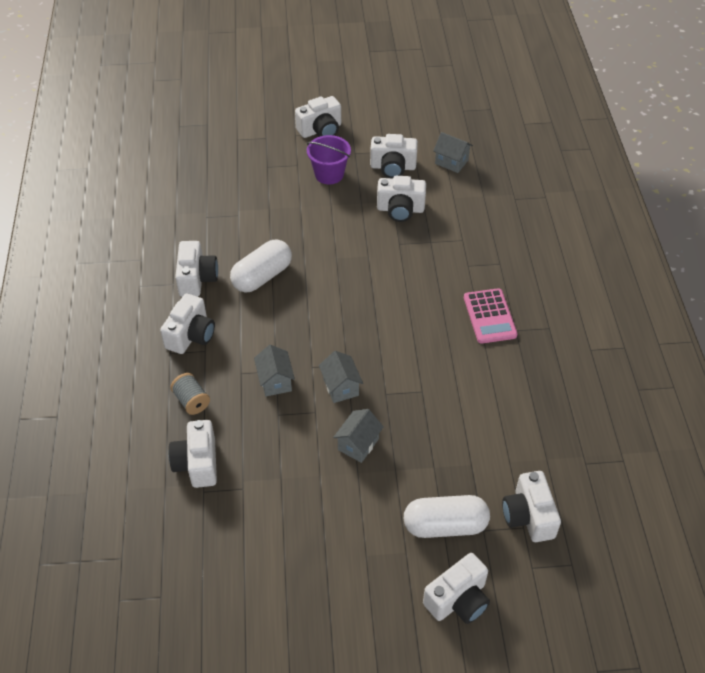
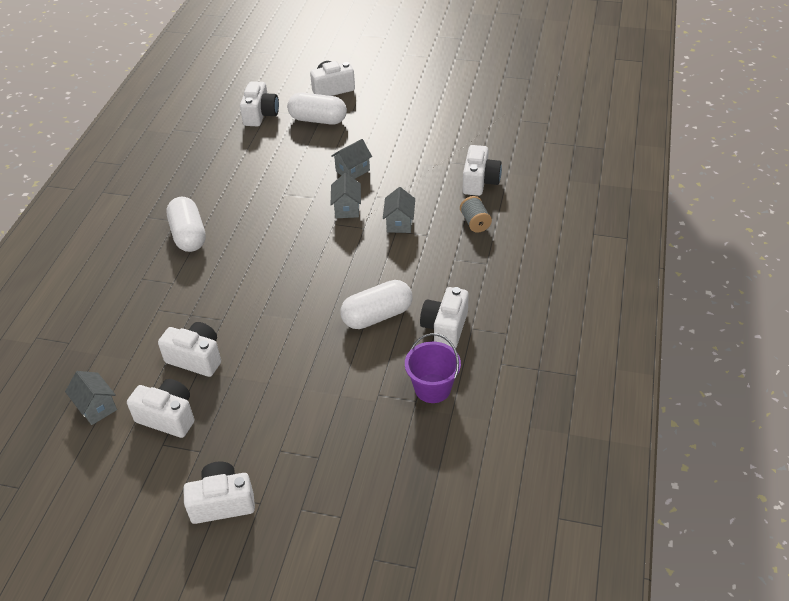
camera: 160 degrees left, 5 degrees down
white camera [160,293,215,354] -> none
purple bucket [307,135,351,184] -> purple bucket moved to [405,333,461,403]
pink calculator [464,288,518,344] -> white capsule [166,197,206,252]

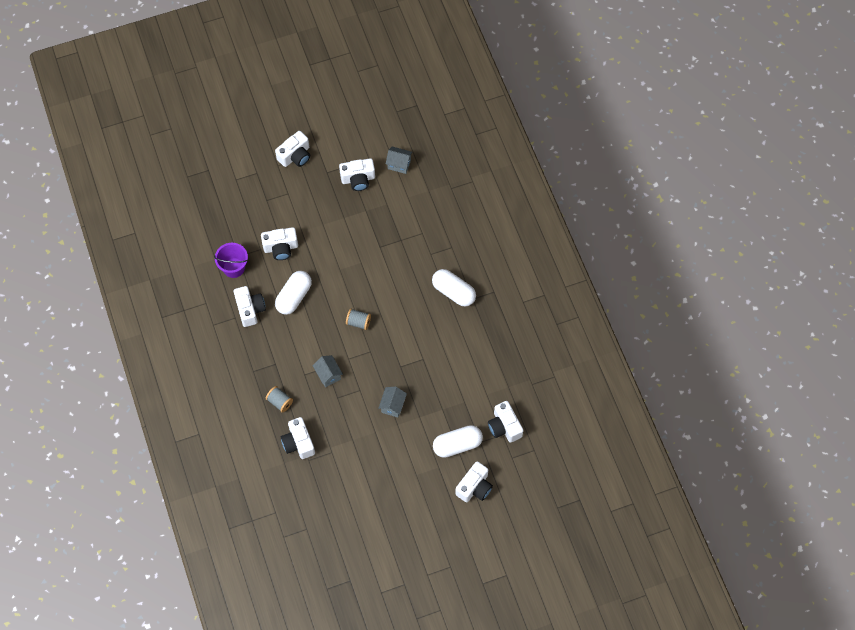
camera: 145 degrees right, 20 degrees up
white camera [158,322,221,377] -> white camera moved to [261,227,298,260]
grey house [331,173,361,218] -> none
none -> grey spool [346,308,371,330]

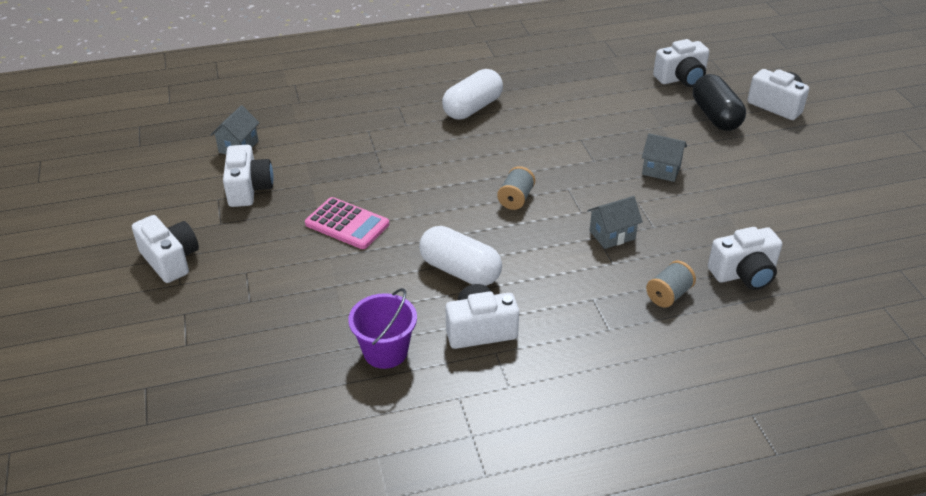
camera: 85 degrees left, 25 degrees down
white camera [261,227,298,260] -> none
white capsule [433,425,483,458] -> black capsule [693,74,746,131]
none -> pink calculator [305,197,389,249]

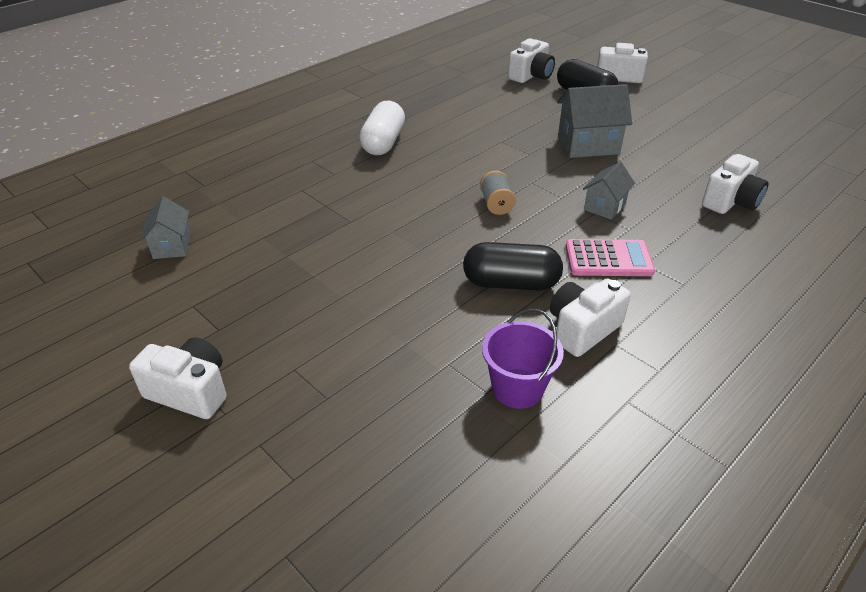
camera: 30 degrees left, 0 degrees up
white camera [223,145,274,207] -> none
pink calculator [305,197,389,249] -> pink calculator moved to [565,239,655,276]
white capsule [419,226,502,286] -> black capsule [463,242,563,290]
grey house [642,133,687,182] -> grey house [557,84,632,158], size x1.66
grey spool [646,261,696,308] -> none

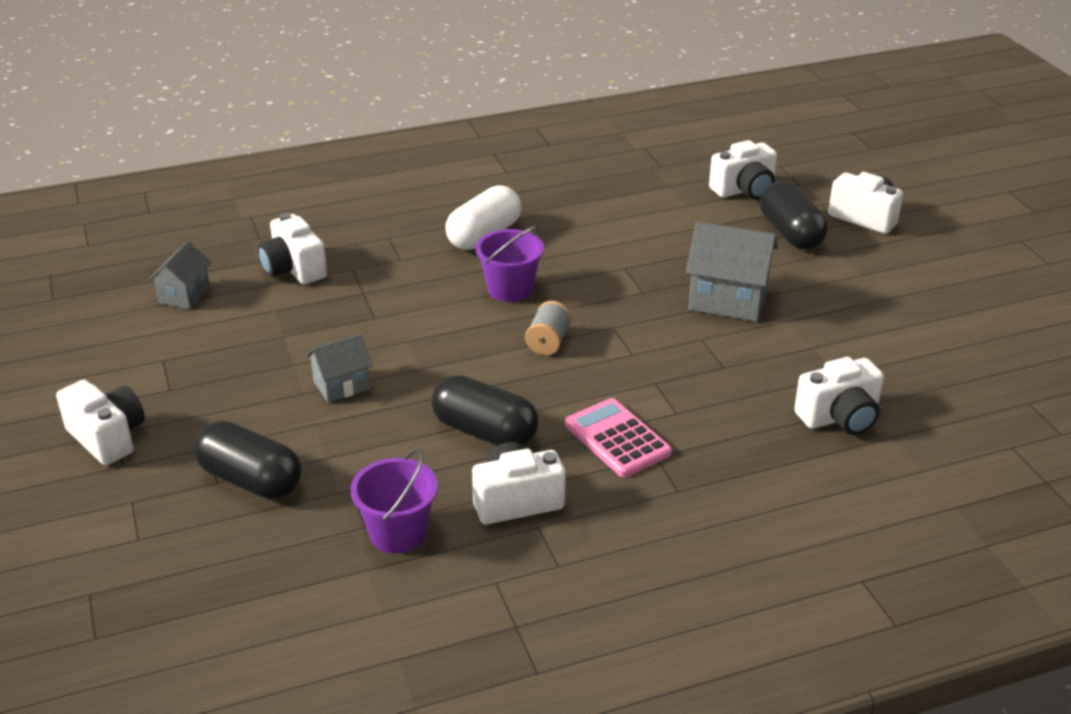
camera: 25 degrees right, 5 degrees down
pink calculator [565,239,655,276] -> pink calculator turned 150 degrees counterclockwise [565,398,672,477]
grey house [583,162,635,220] -> grey house moved to [306,334,373,403]
none -> black capsule [194,421,302,499]
none -> white camera [258,213,327,284]
none -> purple bucket [475,225,544,302]

